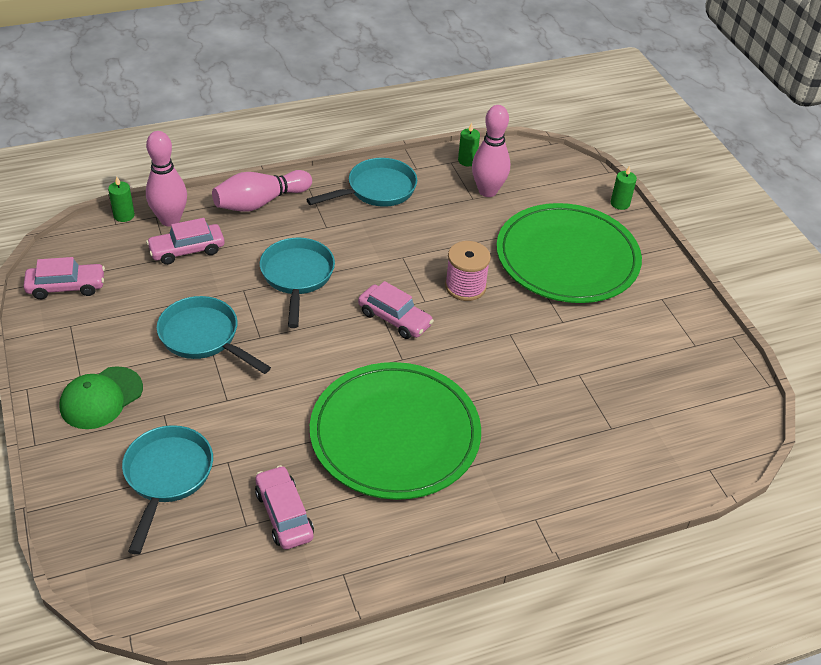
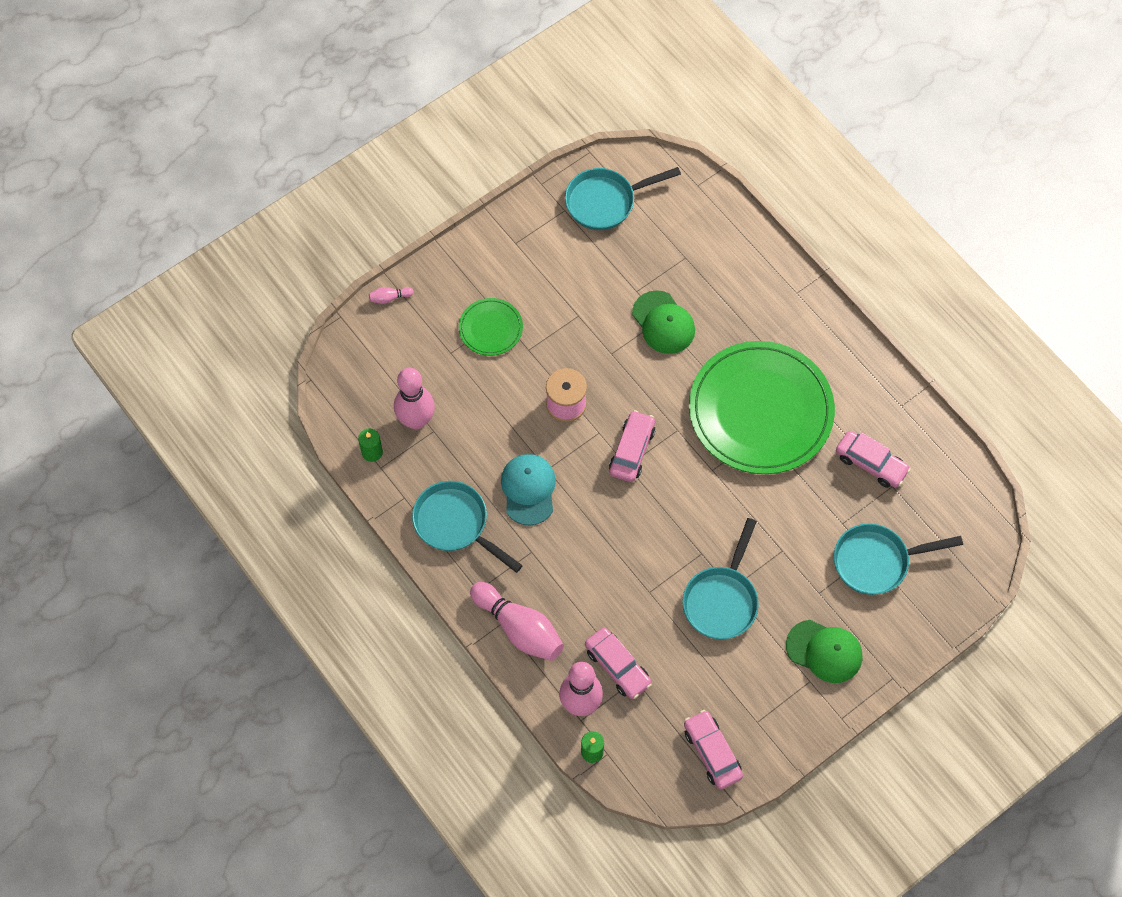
camera: 105 degrees left, 20 degrees up
pink car [255,465,314,550] -> pink car turned 105 degrees counterclockwise [836,431,911,488]
turquoise pan [260,237,335,328] -> turquoise pan moved to [565,167,681,230]
green plate [497,203,642,303] -> green plate [459,298,523,356], size x0.45
green candle [611,166,637,210] -> pink bowling pin [369,287,414,304]
none -> turquoise cap [501,454,556,526]
none -> green cap [632,290,695,354]

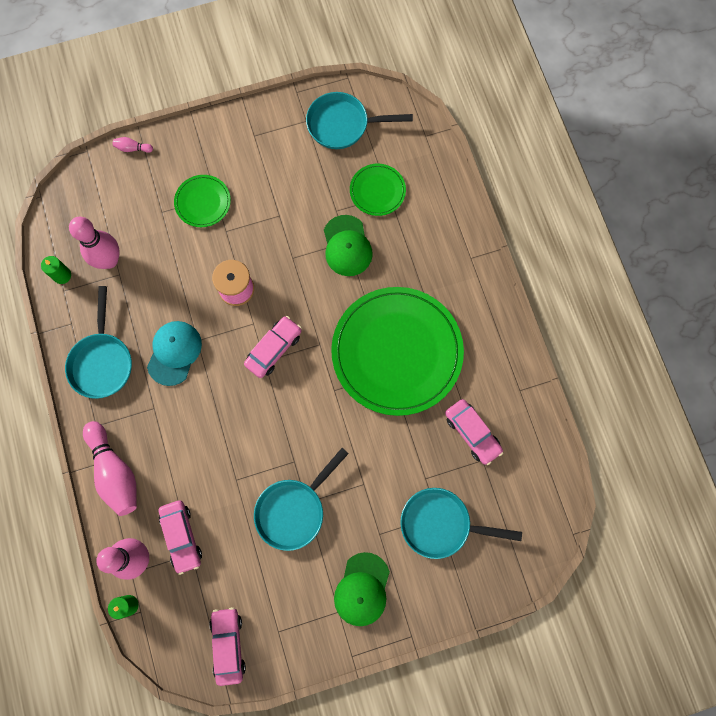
camera: 20 degrees right, 10 degrees up
turquoise pan [412,481,523,573] -> turquoise pan turned 150 degrees counterclockwise [65,286,132,399]
green cap [786,620,862,683] -> green cap turned 60 degrees clockwise [334,552,390,626]
none -> green plate [350,164,406,216]

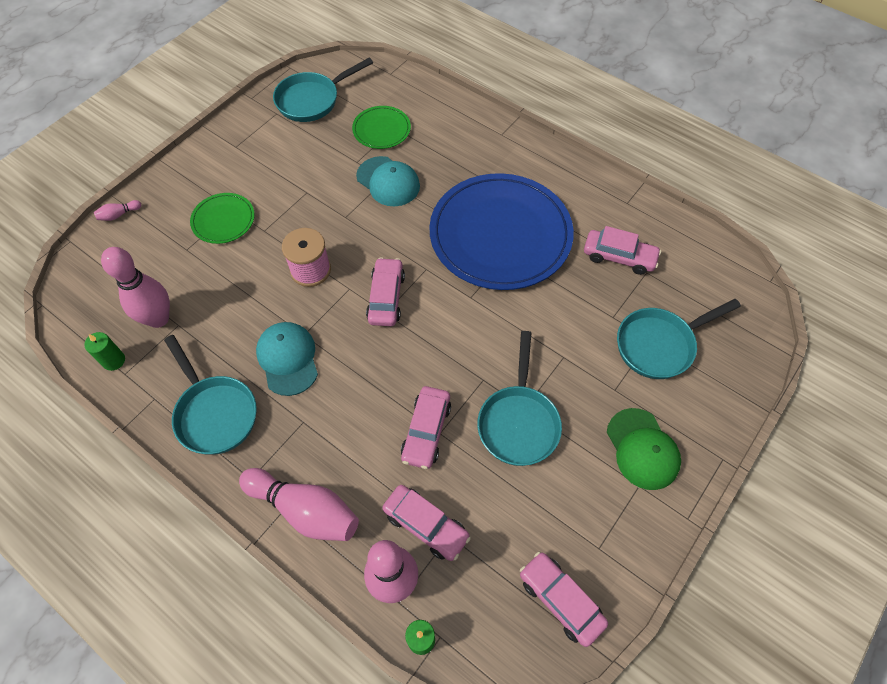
camera: 35 degrees left, 15 degrees down
green cap [324,215,373,276] -> turquoise cap [356,156,420,206]
green plate [331,287,464,416] -> blue plate [429,173,574,290]
none -> pink car [401,386,451,469]

